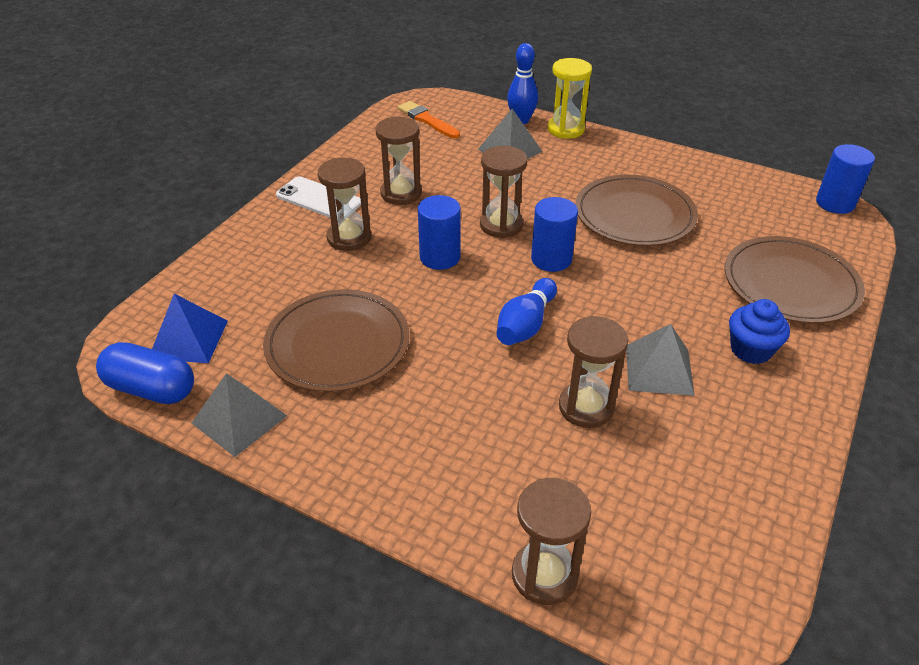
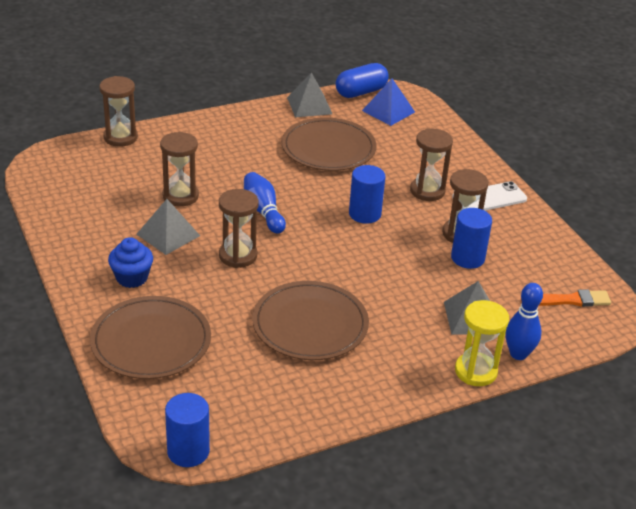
camera: 125 degrees right, 5 degrees down
brown hourglass [480,146,527,238] -> brown hourglass moved to [219,189,259,268]
blue cylinder [531,197,578,272] -> blue cylinder moved to [451,208,492,269]

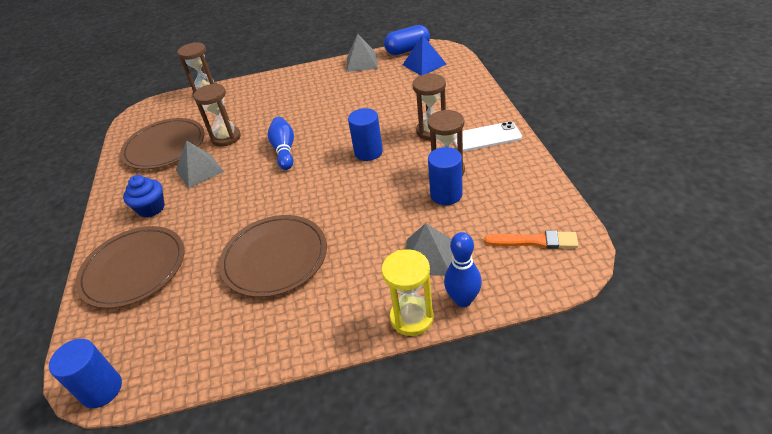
camera: 20 degrees right, 5 degrees up
brown hourglass [219,189,259,268] -> none
brown plate [282,117,377,171] -> brown plate moved to [120,118,205,169]

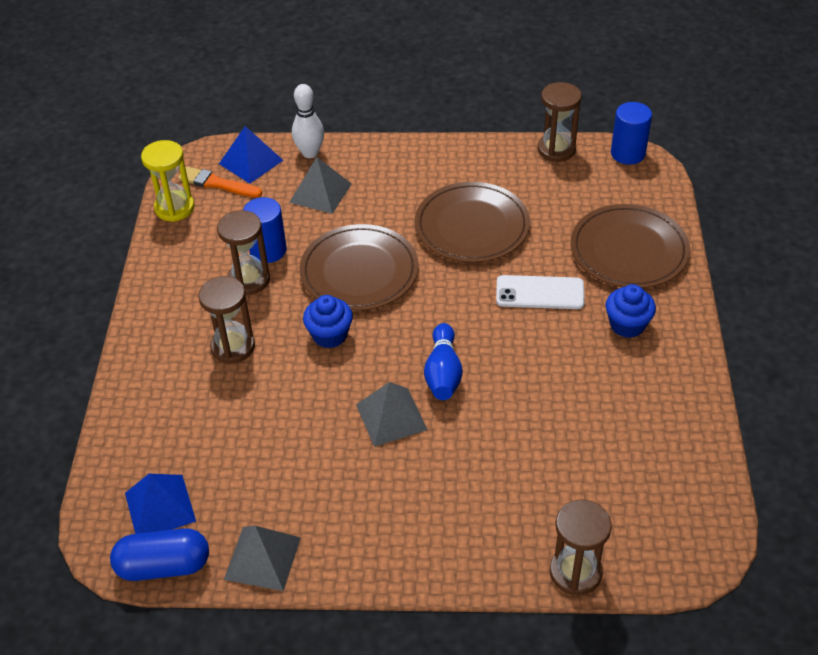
camera: 170 degrees left, 5 degrees up
brown plate [120,118,205,169] -> brown plate moved to [299,224,419,311]
grey pyramid [176,140,224,188] -> grey pyramid moved to [356,382,428,447]
brown hourglass [193,84,241,147] -> brown hourglass moved to [538,82,582,162]
blue cylinder [348,108,383,161] -> blue cupcake [303,295,353,348]
yellow hourglass [381,249,434,336] -> yellow hourglass moved to [141,140,195,222]
blue bowling pin [444,232,482,307] -> white bowling pin [292,84,324,158]
white phone [454,121,522,152] -> white phone moved to [496,275,585,309]
none -> blue pyramid [219,126,283,184]

